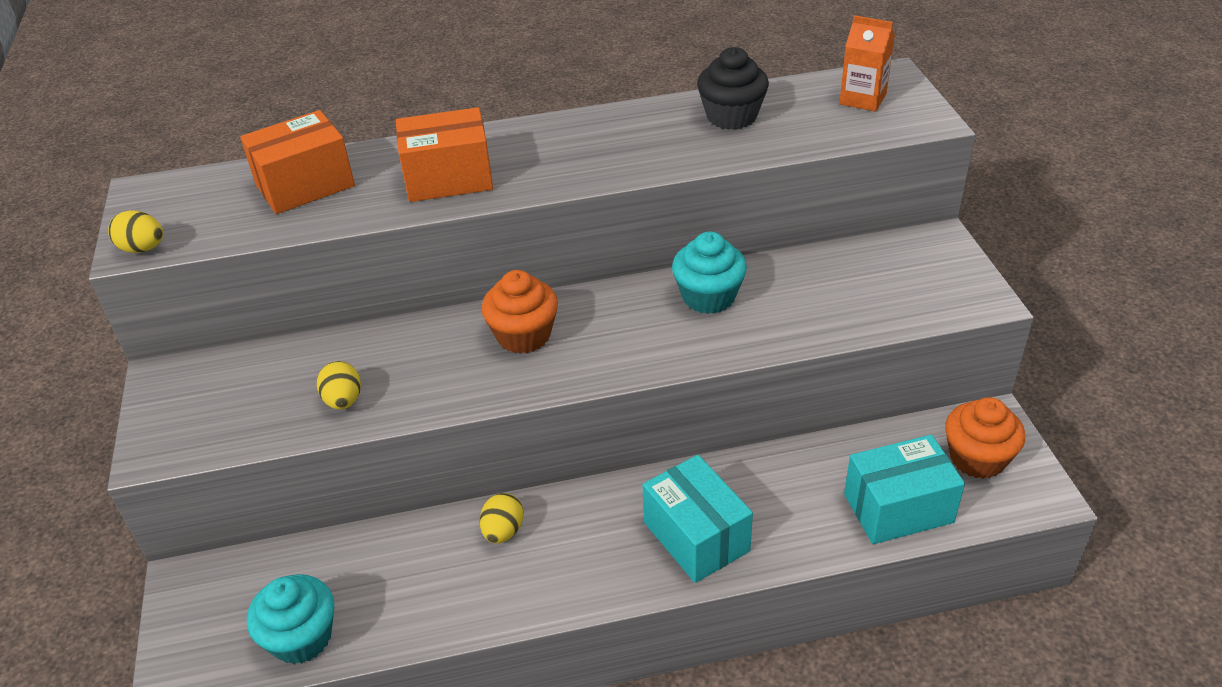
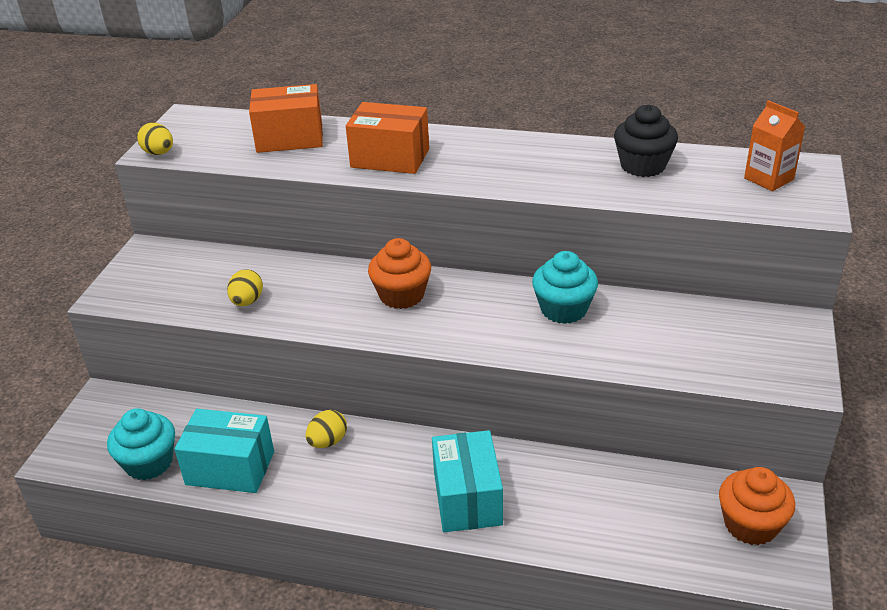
camera: 25 degrees right, 5 degrees down
turquoise box [844,434,965,544] -> turquoise box moved to [174,409,274,493]

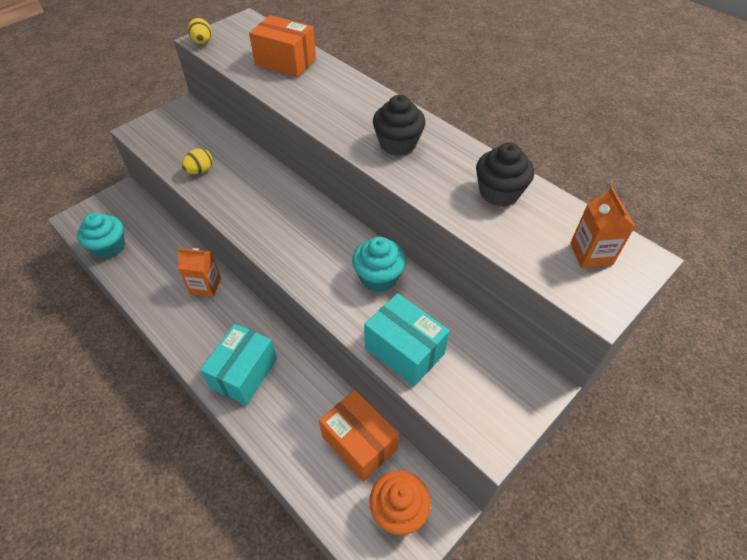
camera: 30 degrees right, 15 degrees up
turquoise box [174,409,274,493] -> turquoise box moved to [364,293,450,386]
yellow egg [306,410,347,448] -> orange carton [178,248,221,297]
orange box [346,102,429,174] -> orange box moved to [319,390,399,481]
orange cupcake [368,238,431,309] -> none
none -> black cupcake [373,95,425,156]

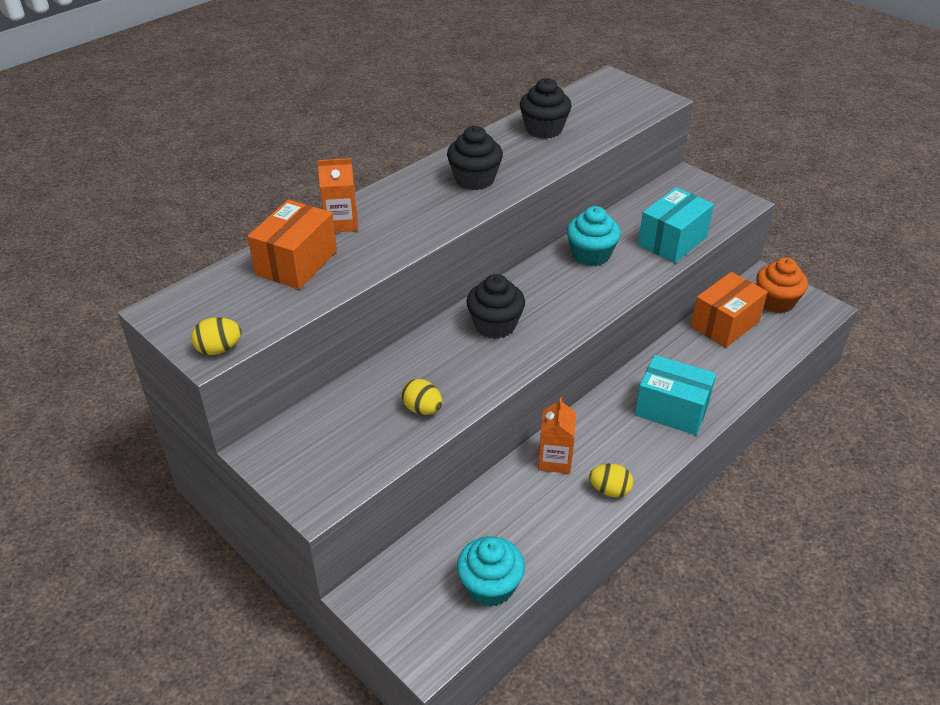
camera: 90 degrees left, 10 degrees down
orange carton [570,187,635,268] -> orange carton moved to [318,158,358,232]
none -> black cupcake [466,274,525,339]
none -> yellow egg [589,463,633,497]

